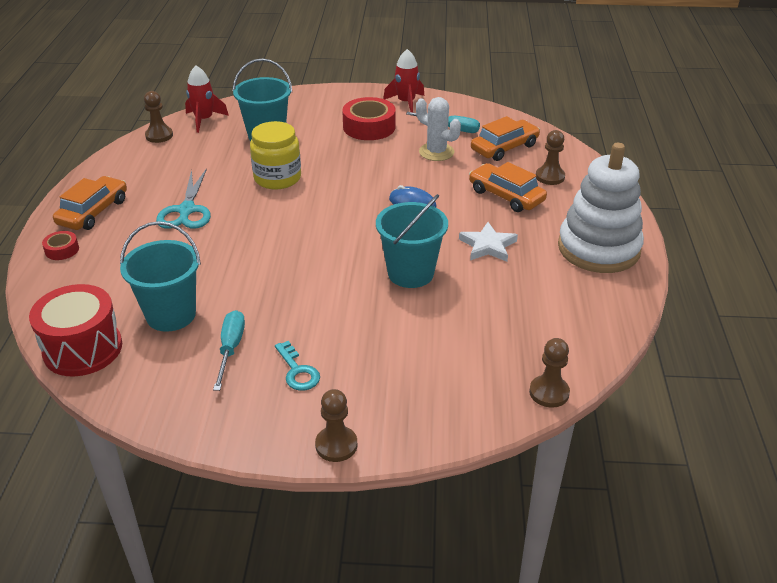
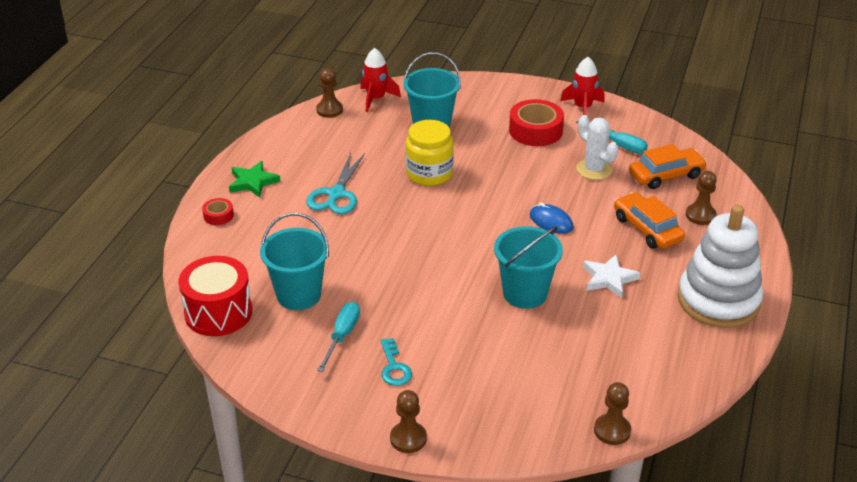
camera: 15 degrees right, 0 degrees up
orange car [53,176,127,230] -> green star [229,161,281,198]

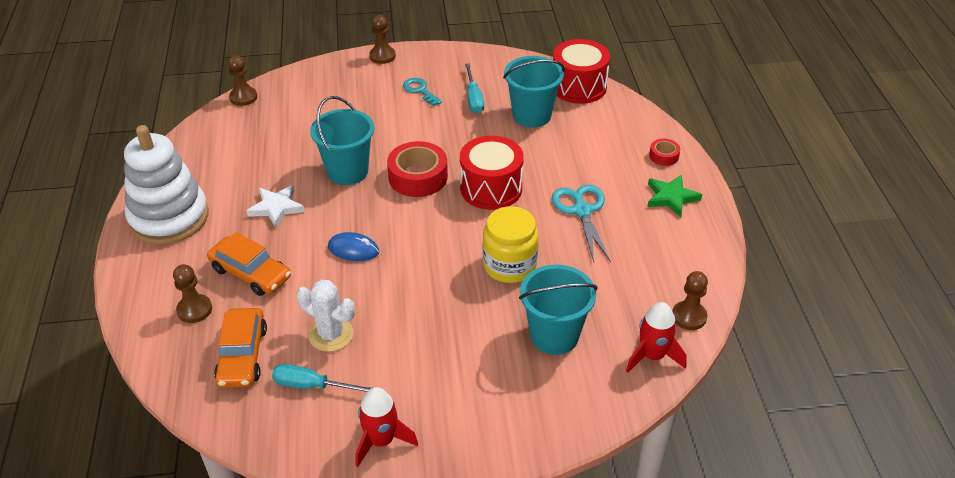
camera: 155 degrees right, 5 degrees up
red tape [509,99,564,146] -> red tape moved to [387,141,448,197]
orange car [629,144,707,189] -> orange car turned 45 degrees counterclockwise [214,308,267,388]
none -> red drum [460,136,524,210]

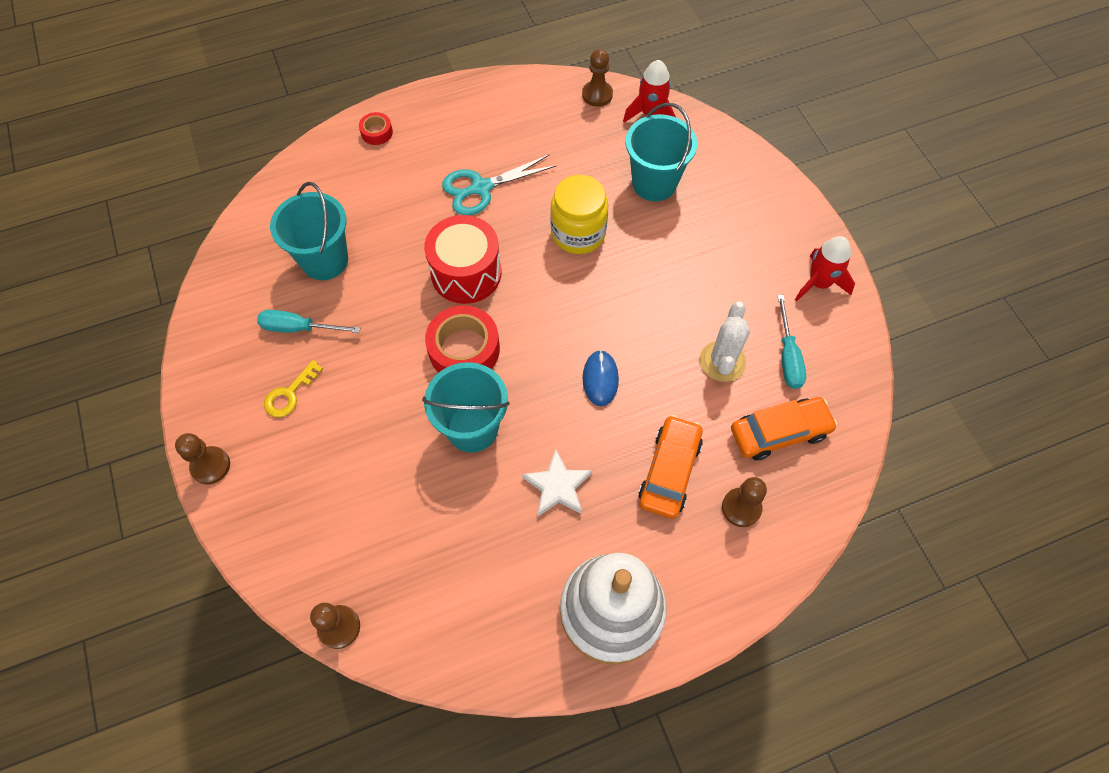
camera: 105 degrees left, 20 degrees up
turquoise key [403,78,442,106] -> yellow key [264,360,323,417]
turquoise screwdriver [465,63,484,113] -> turquoise screwdriver turned 150 degrees counterclockwise [257,310,361,333]
red drum [553,39,610,104] -> none
green star [647,175,702,217] -> none

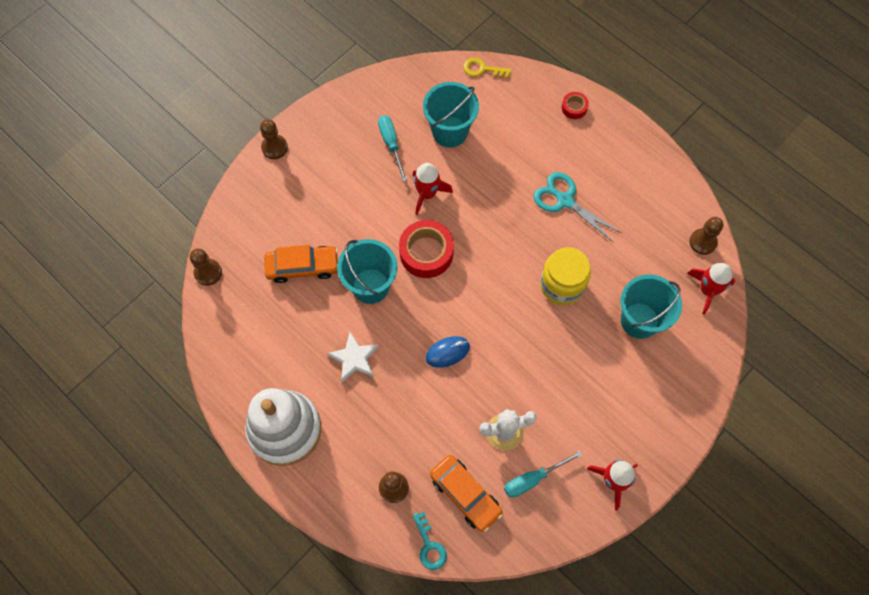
camera: 65 degrees right, 5 degrees up
yellow key [264,360,323,417] -> yellow key moved to [464,57,512,78]
red drum [424,215,501,304] -> none
orange car [639,415,703,519] -> orange car moved to [264,245,338,283]
none -> red rocket [413,163,453,215]
none -> turquoise key [413,512,447,570]

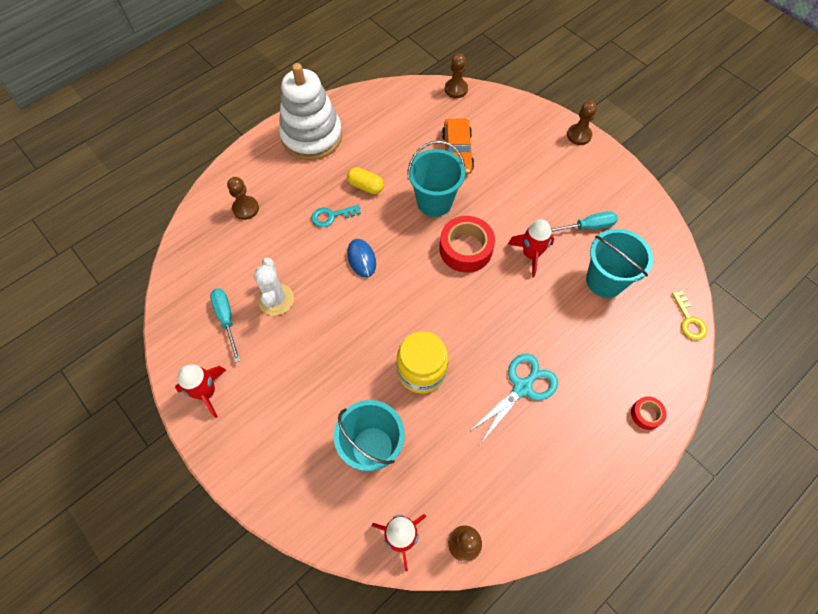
camera: 95 degrees right, 5 degrees down
white star [327,332,379,382] -> yellow capsule [347,167,384,194]
turquoise key [413,512,447,570] -> turquoise key moved to [311,205,361,227]
orange car [430,455,503,532] -> none
yellow key [464,57,512,78] -> yellow key turned 150 degrees clockwise [672,291,707,340]

